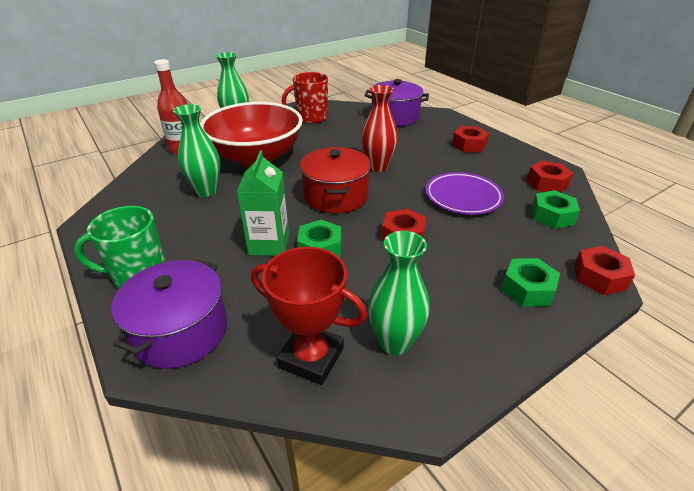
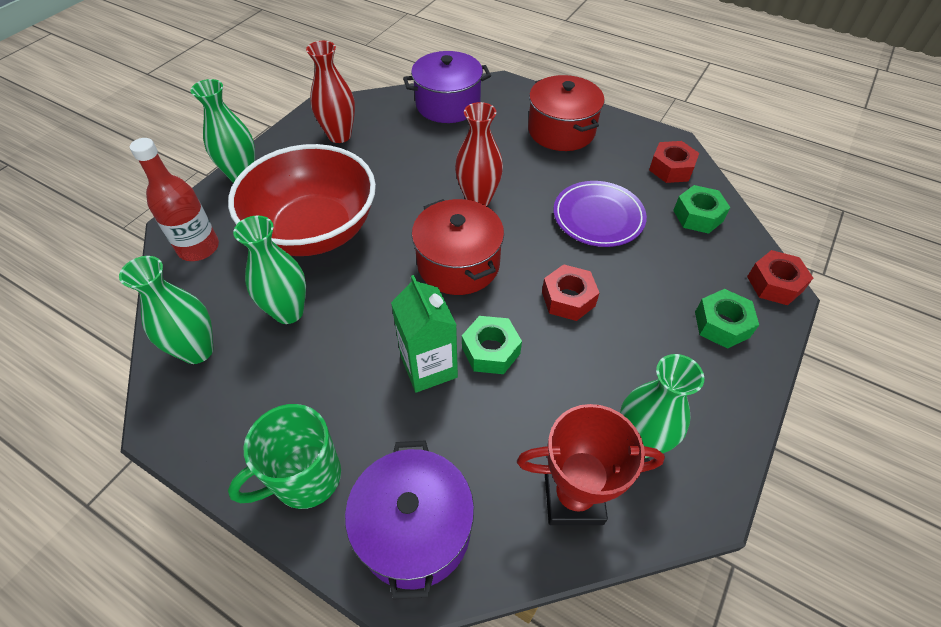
camera: 25 degrees left, 15 degrees up
red mug [282,72,328,123] -> red vase [306,41,355,143]
red nut [452,126,489,152] -> red pot [528,75,605,151]
none -> green vase [119,256,214,364]

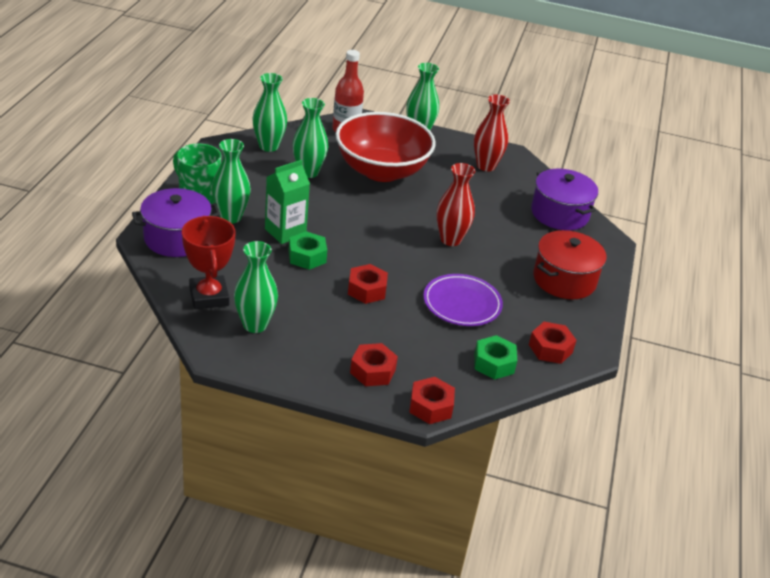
camera: 70 degrees right, 15 degrees down
red pot [412,199,504,295] -> none
green nut [695,289,759,349] -> red nut [350,343,398,386]
none -> green vase [212,139,251,224]

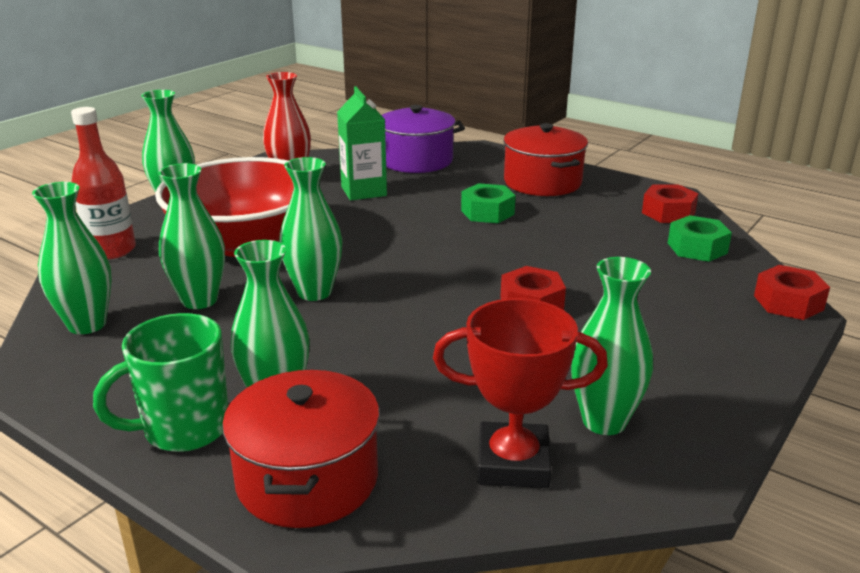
camera: 65 degrees left, 10 degrees down
purple pot [132,188,220,257] -> red pot [222,370,380,528]
green carton [265,160,310,244] -> green carton moved to [337,86,387,200]
green nut [288,231,327,270] -> green nut moved to [461,183,516,223]
red nut [350,343,398,386] -> none
purple plate [423,274,503,326] -> none
red vase [437,163,475,246] -> none
none -> green vase [279,157,343,301]

